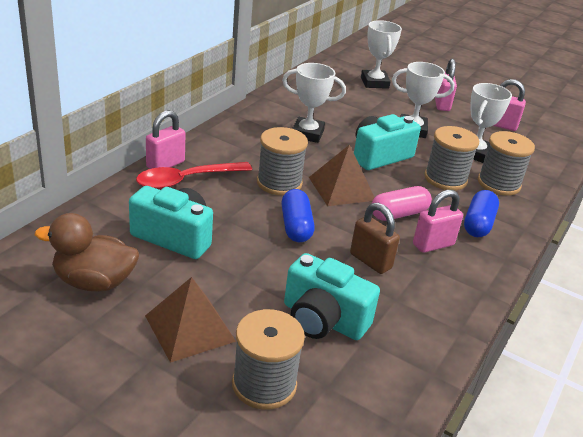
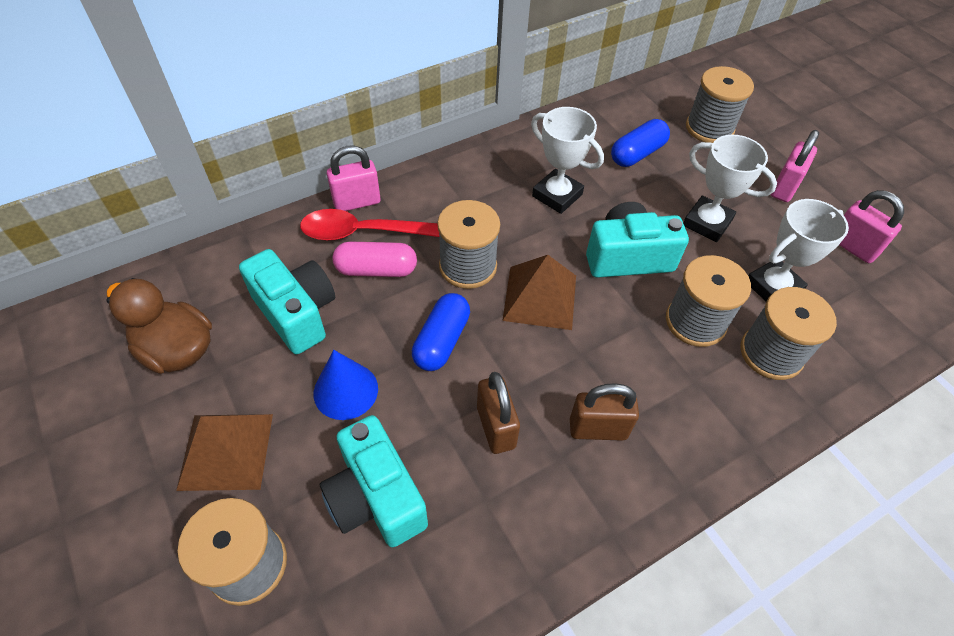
camera: 30 degrees right, 20 degrees up
white trophy [361,20,402,89] -> grey spool [686,66,754,143]
pink capsule [372,186,432,221] -> pink capsule moved to [333,242,417,277]
pink padlock [413,190,463,253] -> brown padlock [570,383,639,441]
blue capsule [464,190,499,237] -> blue capsule moved to [611,119,670,167]
none -> blue cone [314,350,378,420]

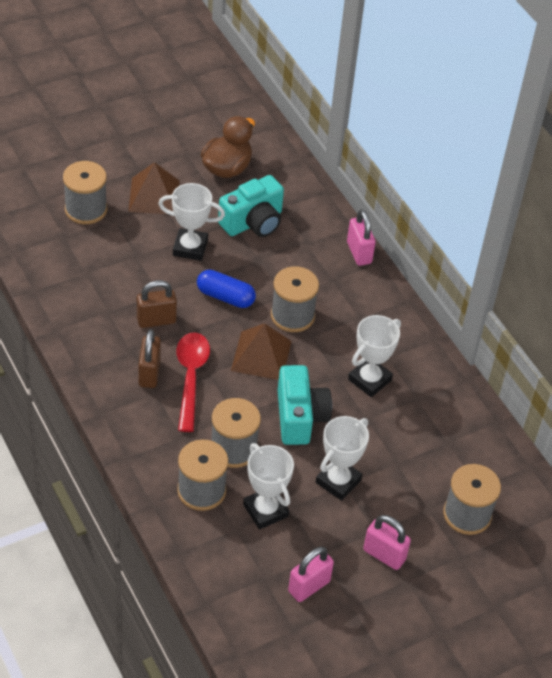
camera: 90 degrees right, 5 degrees down
red spoon [300,209,439,241] -> red spoon moved to [176,332,210,432]
blue cone [314,350,378,420] -> white trophy [158,183,225,261]
turquoise camera [320,415,428,547] -> none
pink capsule [333,242,417,277] -> none
blue capsule [611,119,670,167] -> none

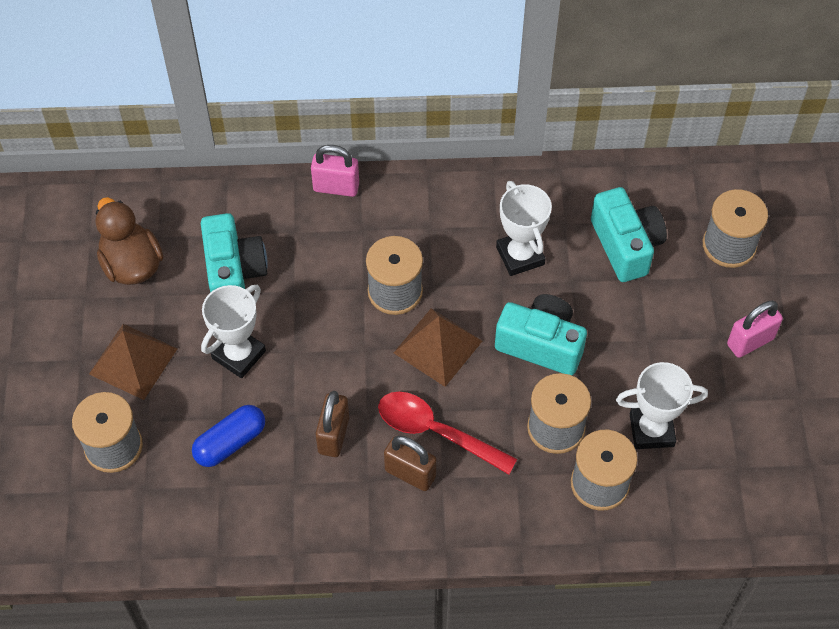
camera: 60 degrees left, 10 degrees up
blue capsule [197,270,256,308] -> blue capsule moved to [192,405,265,467]
pink padlock [288,547,334,602] -> none
white trophy [316,416,369,501] -> none
none -> turquoise camera [591,187,667,282]

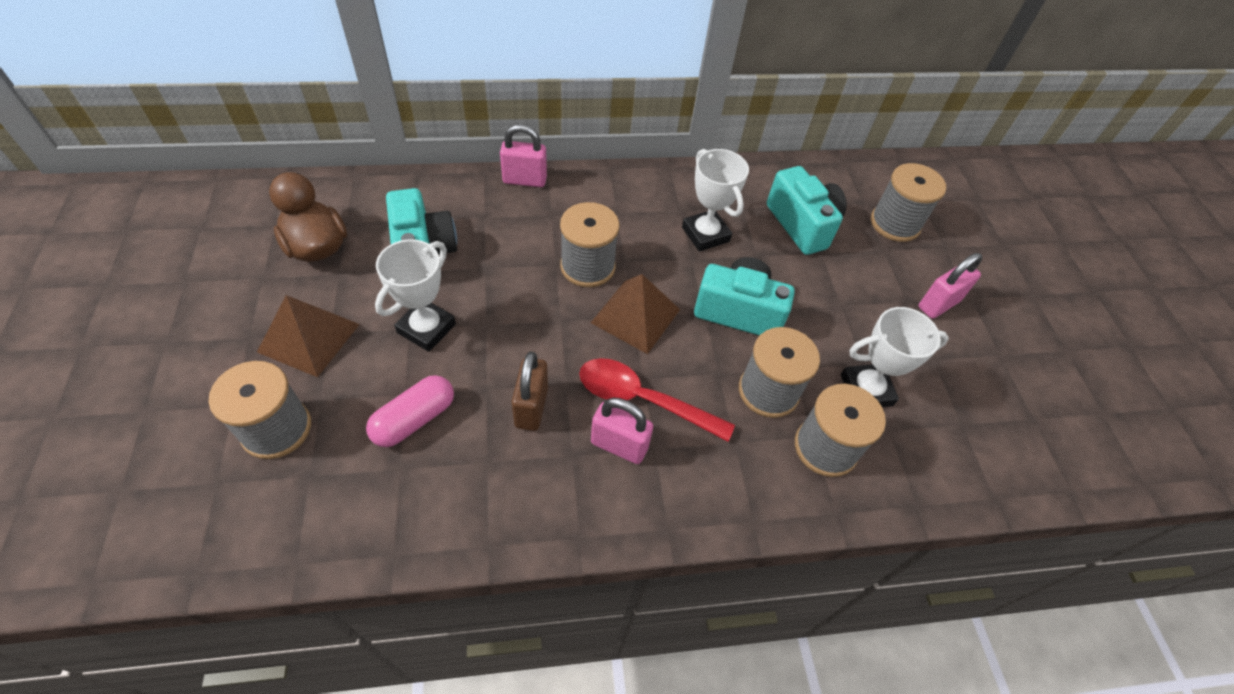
camera: 10 degrees left, 5 degrees down
blue capsule [192,405,265,467] -> pink capsule [366,375,454,447]
brown padlock [384,436,436,491] -> pink padlock [591,398,653,464]

